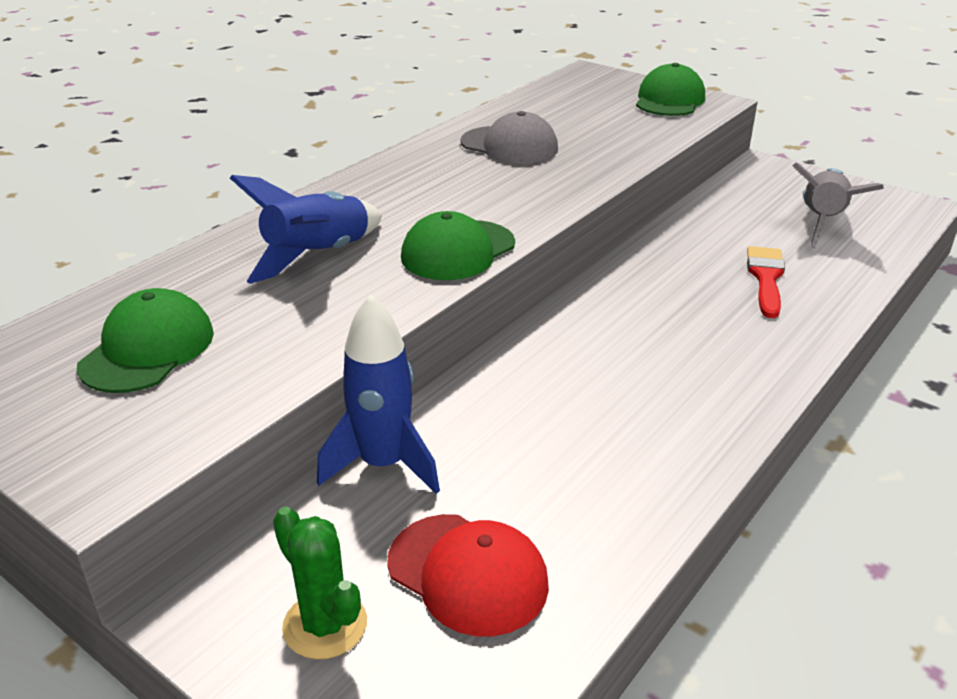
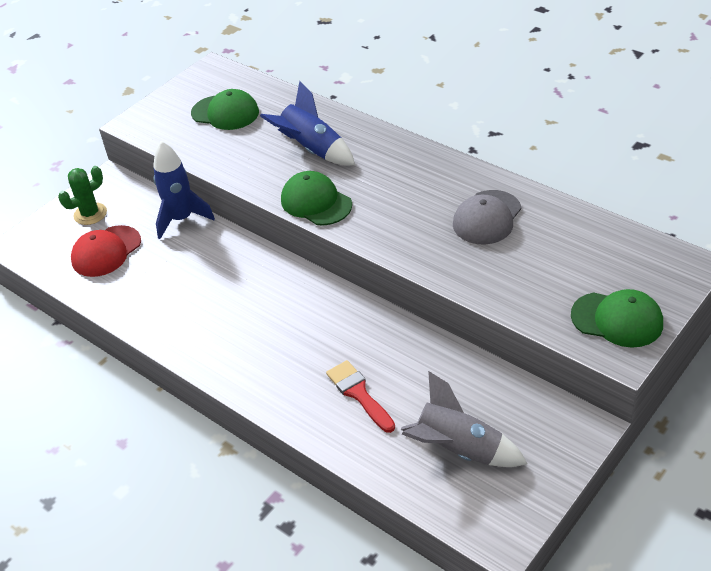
camera: 95 degrees right, 10 degrees up
red brush [747,246,785,318] -> red brush turned 135 degrees counterclockwise [326,360,395,433]

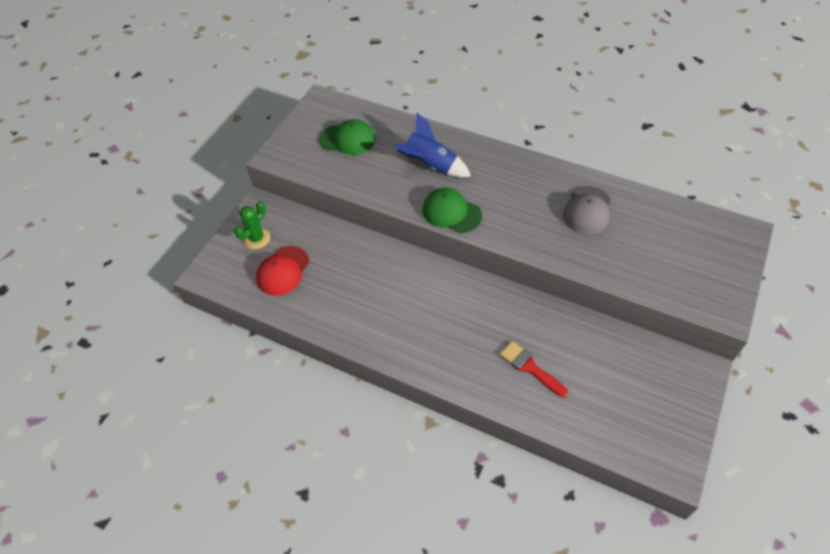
camera: 15 degrees left, 10 degrees up
blue rocket [153,141,215,239] -> none
grey rocket [401,371,527,467] -> none
green cap [571,289,663,348] -> none

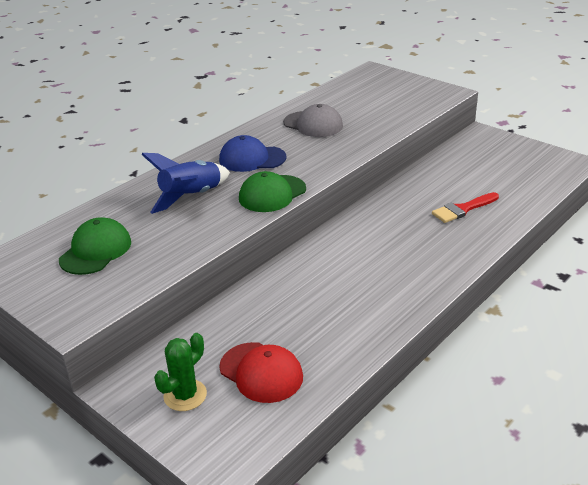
camera: 75 degrees left, 20 degrees down
green cactus [234,201,270,249] -> green cactus turned 75 degrees clockwise [154,333,207,411]
none -> blue cap [219,135,287,172]

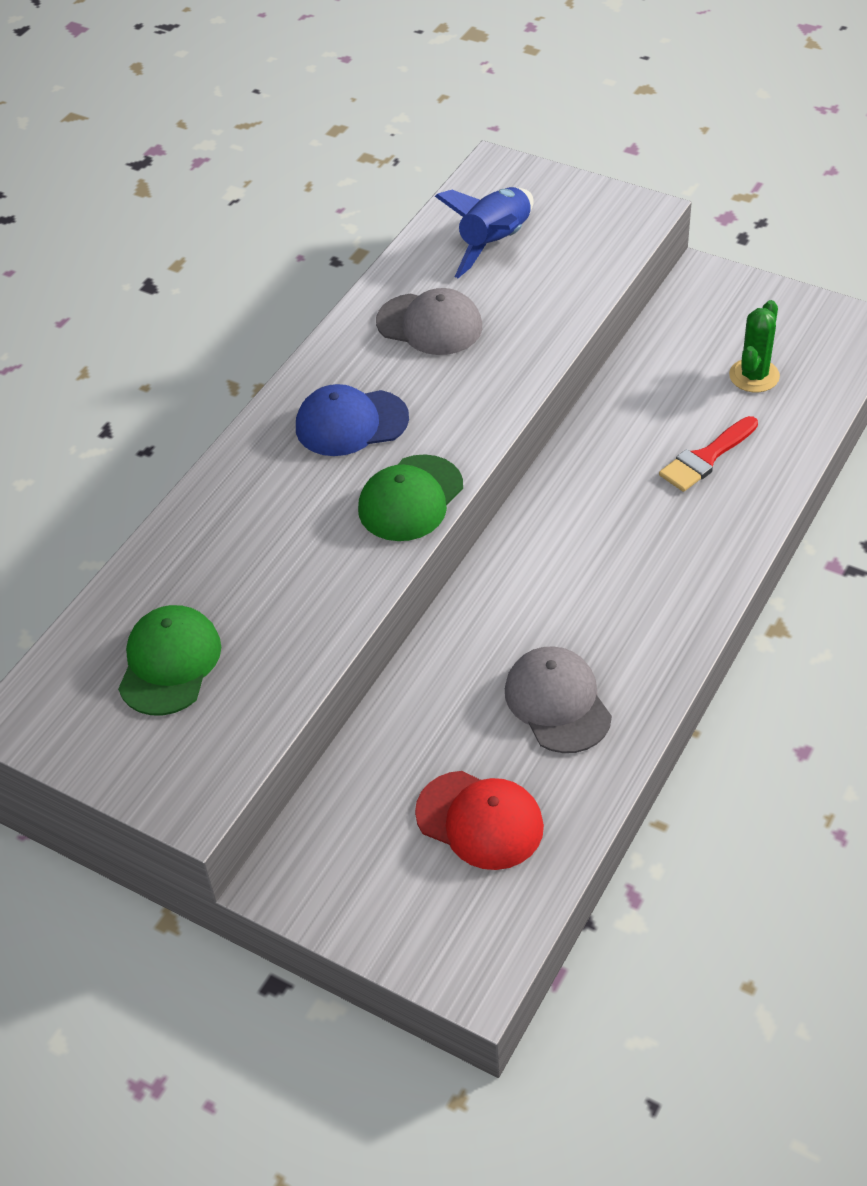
camera: 10 degrees left, 15 degrees up
blue rocket [141,153,230,214] -> blue rocket moved to [435,187,534,278]
green cactus [154,333,207,411] -> green cactus moved to [729,300,780,392]
none -> grey cap [505,646,612,753]

